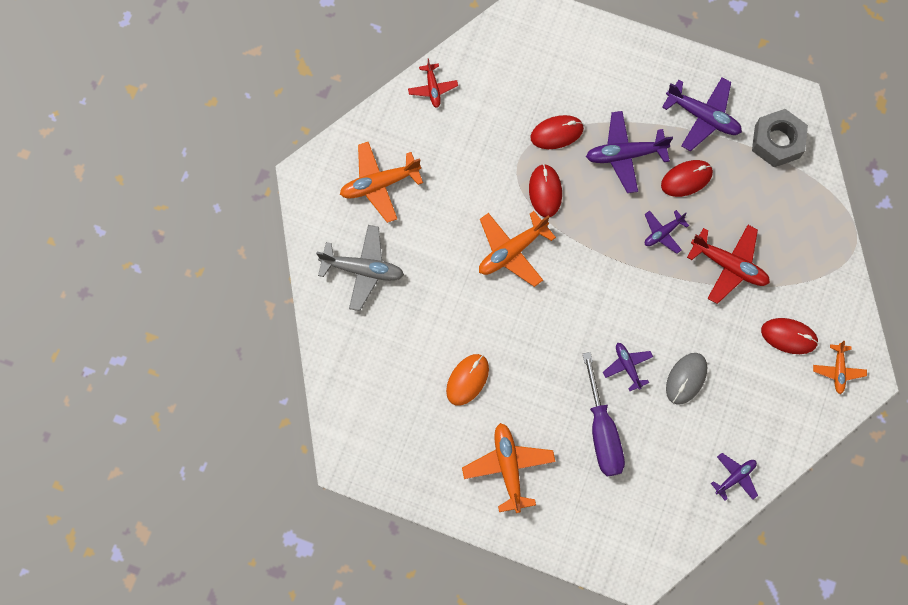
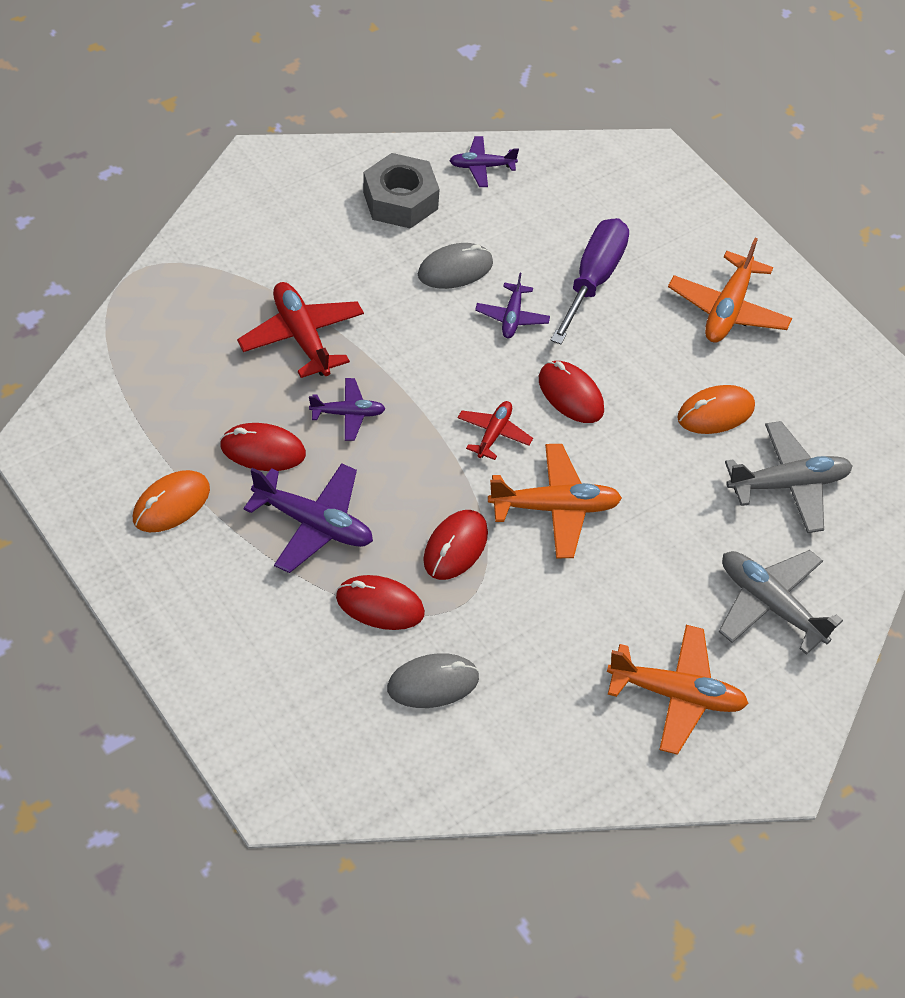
camera: 150 degrees left, 20 degrees down
red plane [408,58,458,108] -> red plane moved to [458,401,533,460]
purple plane [662,78,742,151] -> orange mouse [133,470,210,532]
grey nut [752,109,808,167] -> grey nut moved to [363,153,440,229]
red mouse [761,318,818,354] -> red mouse moved to [539,361,604,423]
orange plane [813,341,867,394] -> none
none -> grey mouse [387,653,479,708]
none -> grey plane [725,421,853,533]

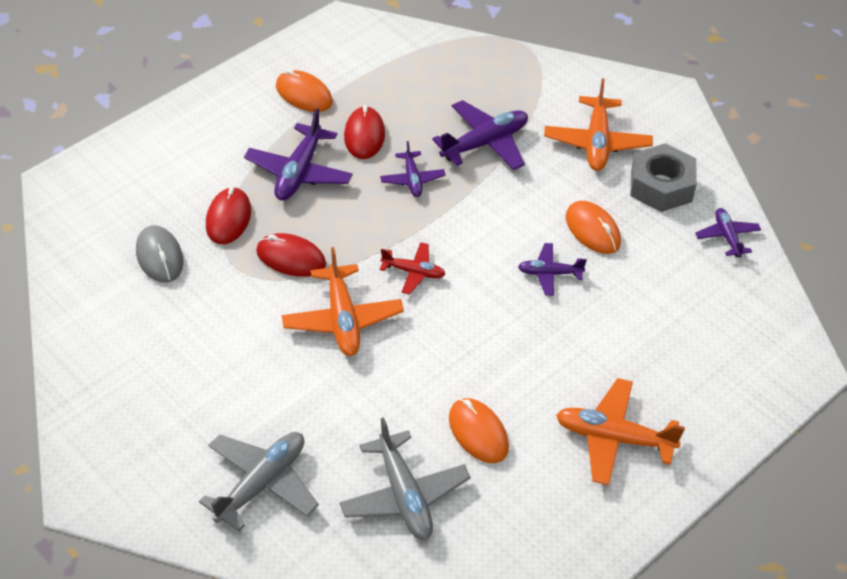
camera: 85 degrees right, 5 degrees down
red plane [237,282,364,378] -> purple plane [432,100,528,170]
grey mouse [418,243,493,289] -> orange mouse [566,201,621,254]
red mouse [539,361,604,423] -> none
purple screwdriver [551,218,629,344] -> none
orange plane [607,625,749,755] -> orange plane moved to [544,79,653,171]

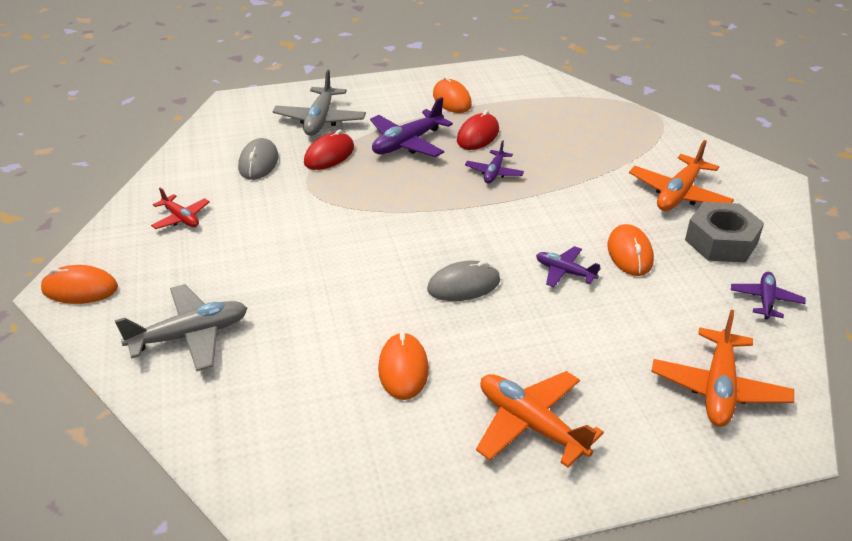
camera: 30 degrees right, 10 degrees down
red mouse [256,233,326,277] -> none
orange plane [282,247,404,356] -> orange plane moved to [651,310,794,427]
grey plane [339,417,471,540] -> grey plane moved to [272,70,366,136]
red plane [380,242,445,295] -> red plane moved to [151,187,210,229]
purple plane [432,100,528,170] -> none
none -> orange mouse [41,265,118,304]
none -> grey mouse [427,260,500,301]

